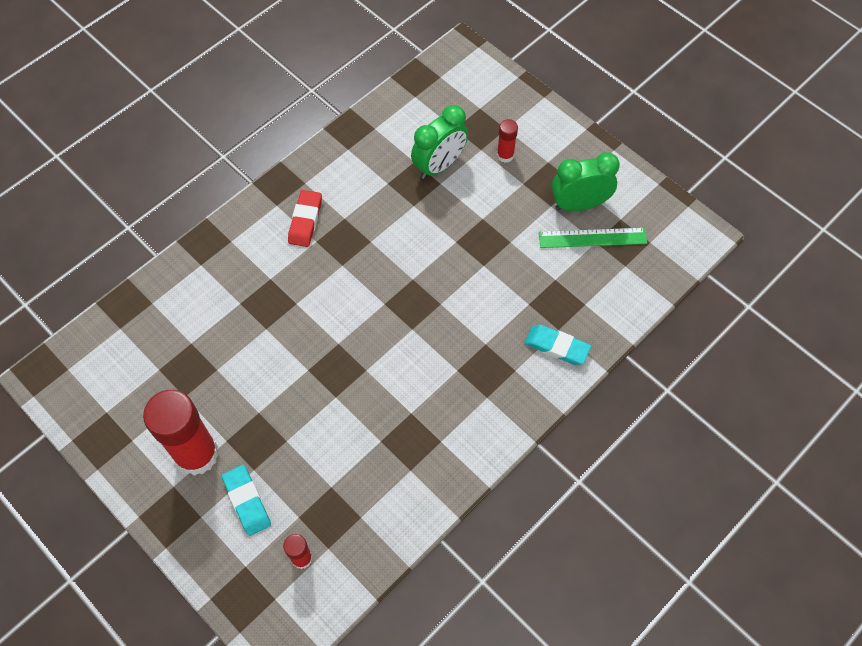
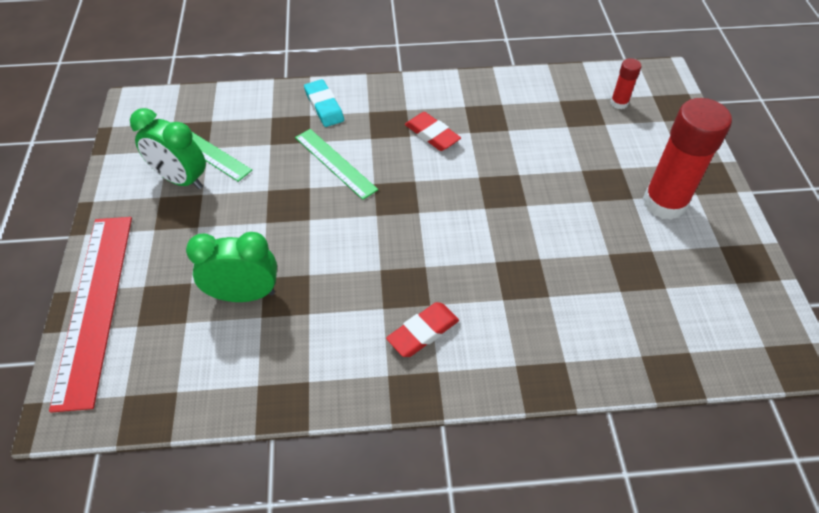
camera: 140 degrees left, 10 degrees down
turquoise eraser [222,465,271,536] -> none
red glue stick [497,119,518,163] -> none
none -> red ruler [49,217,132,412]
none -> green ruler [295,129,378,200]
none -> red eraser [405,112,461,151]

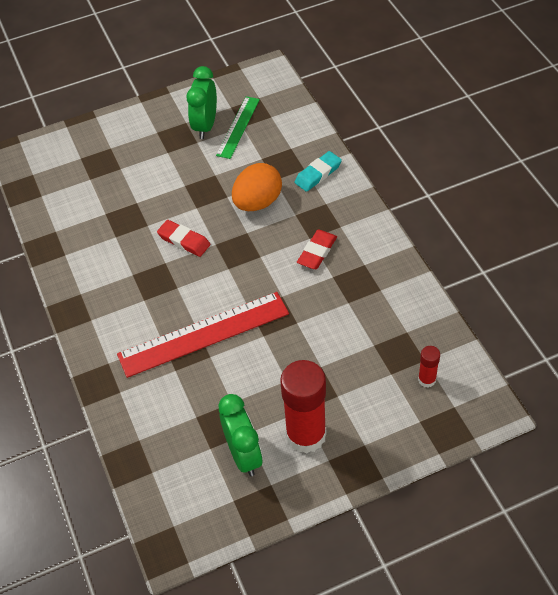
camera: 75 degrees right, 0 degrees up
red ruler [49,217,132,412] -> red ruler moved to [117,292,289,378]
green clock [186,232,277,302] -> green clock moved to [218,394,262,476]
green ruler [295,129,378,200] -> orange egg [232,163,282,211]
red eraser [386,302,459,357] -> red eraser moved to [157,220,210,257]

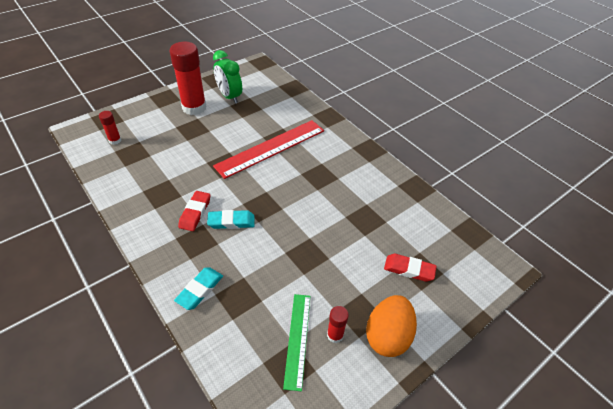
camera: 160 degrees right, 5 degrees down
red eraser [157,220,210,257] -> red eraser moved to [384,253,437,282]
green clock [186,66,217,139] -> red glue stick [327,306,349,343]
orange egg [232,163,282,211] -> orange egg moved to [366,295,417,357]
none -> turquoise eraser [207,210,254,229]

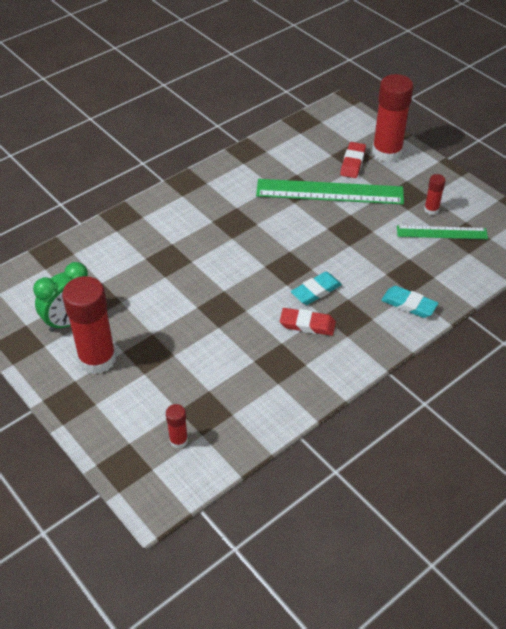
camera: 90 degrees left, 0 degrees up
turquoise eraser [207,210,254,229] -> turquoise eraser turned 60 degrees clockwise [291,272,342,305]
red ruler [213,120,324,179] -> none
orange egg [366,295,417,357] -> none
none -> green ruler [256,179,404,204]
none -> red glue stick [372,74,413,163]

